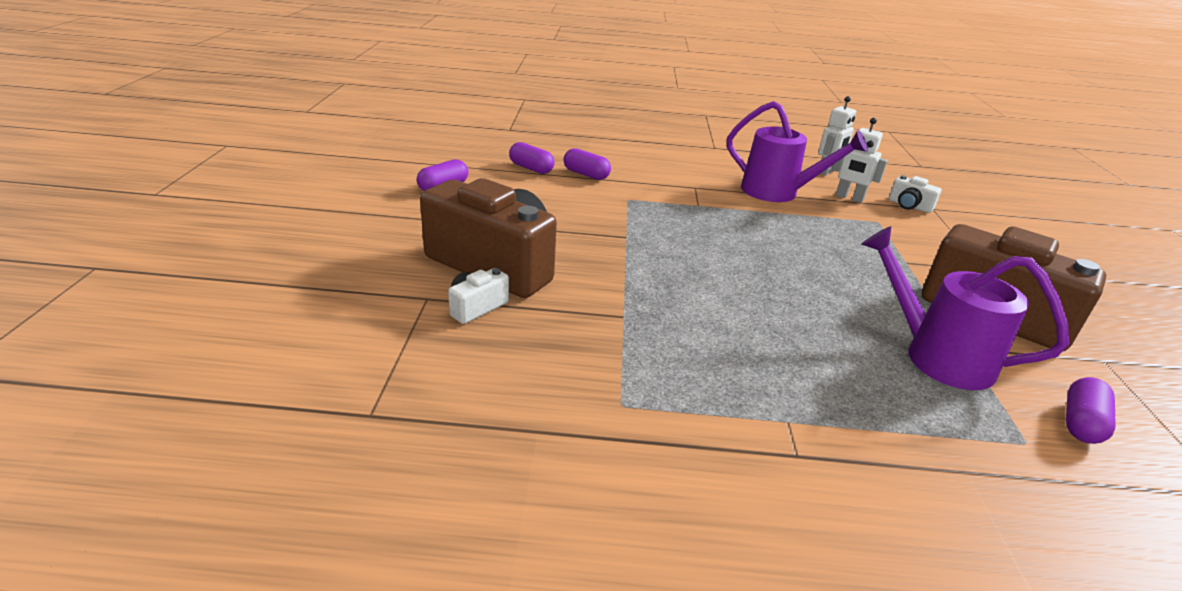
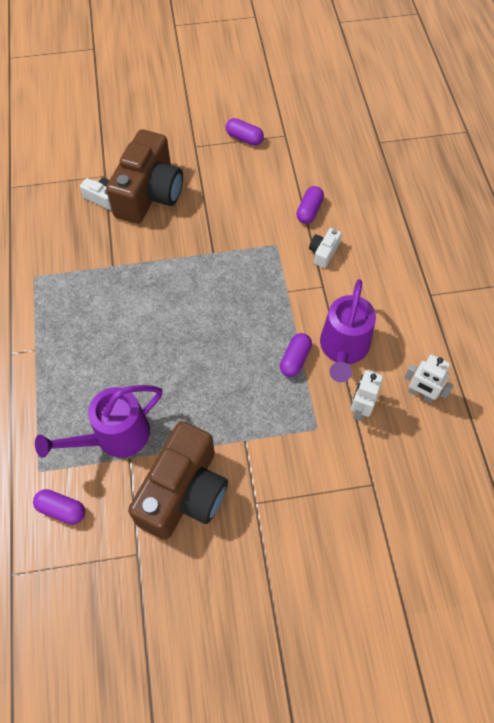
camera: 80 degrees right, 30 degrees up
purple capsule [509,142,555,174] -> purple capsule moved to [280,333,312,377]
purple watering can [861,226,1069,390] -> purple watering can turned 150 degrees counterclockwise [35,385,162,458]
white camera [889,175,942,213] -> white camera moved to [309,228,342,268]

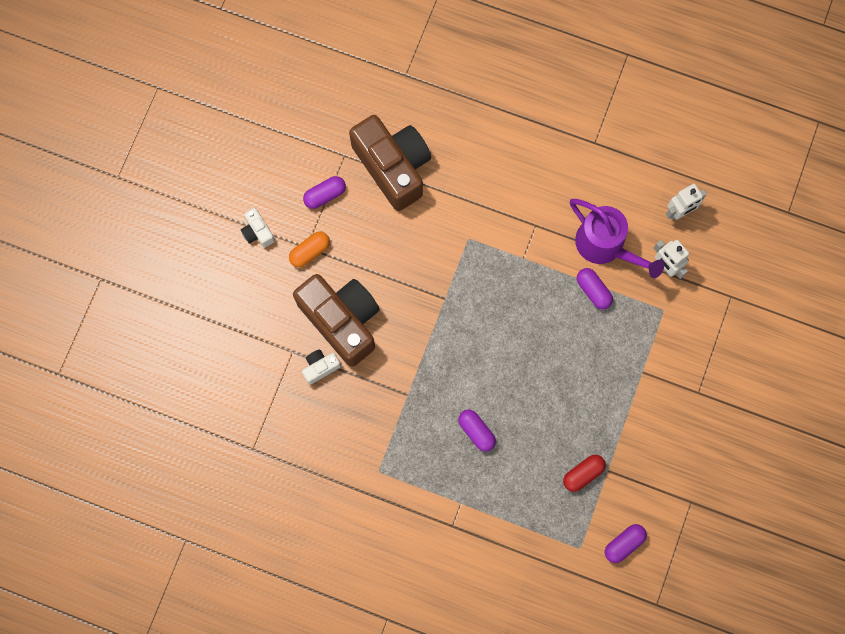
camera: 60 degrees left, 15 degrees up
purple watering can [35,385,162,458] -> red capsule [563,455,606,492]
brown camera [128,421,228,540] -> brown camera moved to [349,115,431,211]
purple capsule [296,186,324,224] -> purple capsule moved to [458,410,496,452]
white camera [309,228,342,268] -> white camera moved to [241,208,275,248]
none -> orange capsule [289,231,330,268]

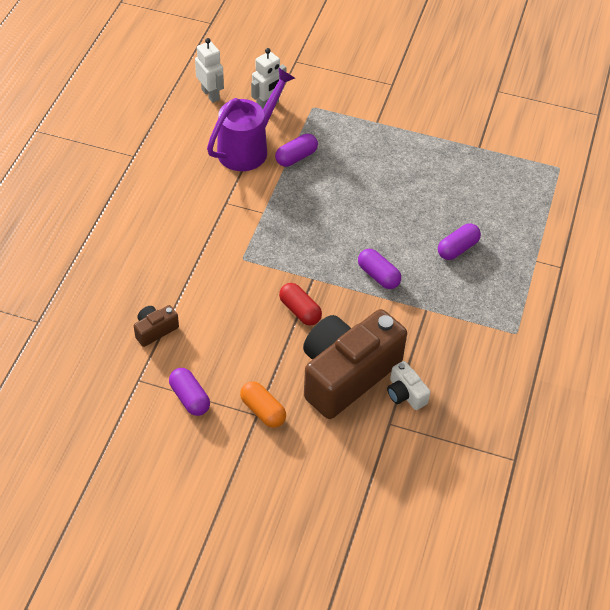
camera: 95 degrees left, 25 degrees down
white camera [241,208,275,248] -> none
brown camera [349,115,431,211] -> brown camera [134,305,179,347], size x0.42
red capsule [563,455,606,492] -> red capsule moved to [279,283,322,325]
purple capsule [605,524,647,563] -> purple capsule moved to [358,249,401,289]

